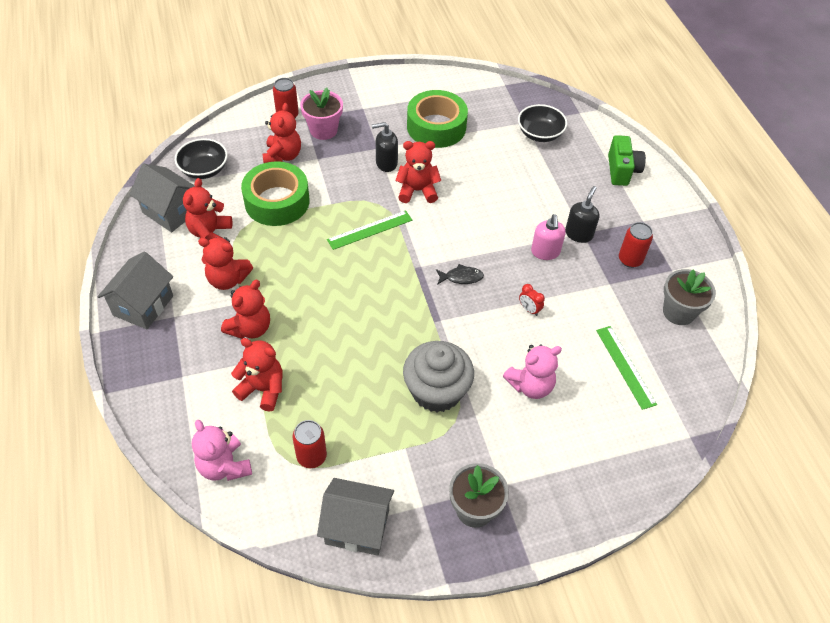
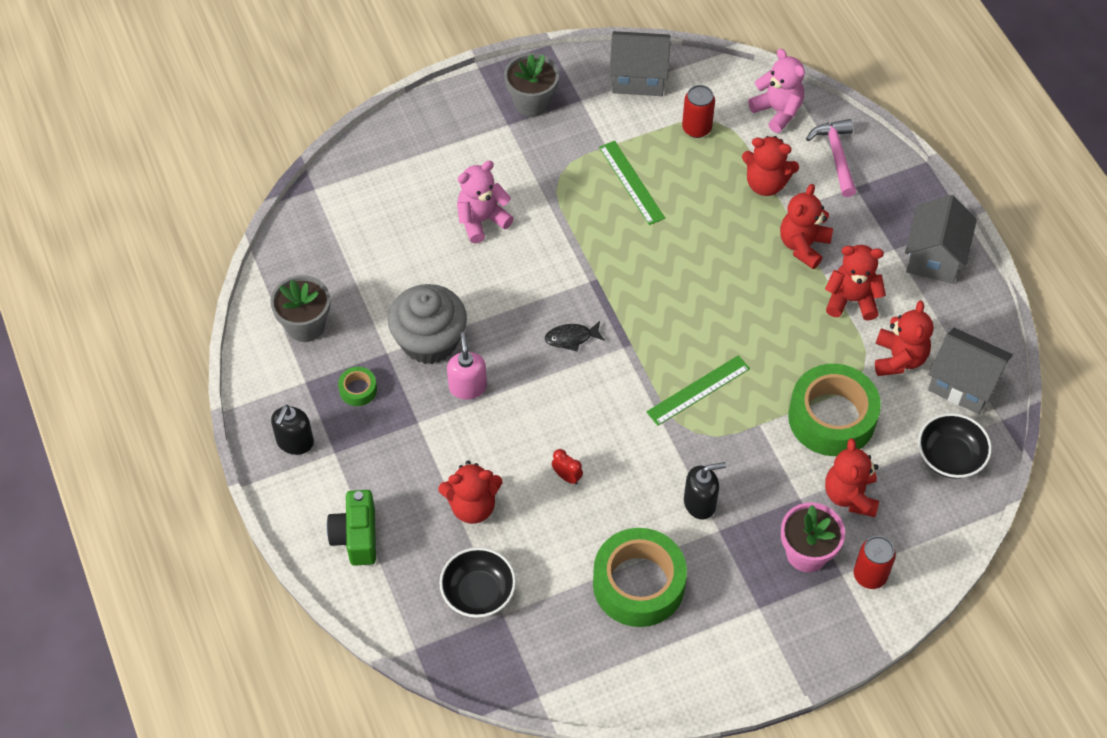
camera: 175 degrees right, 5 degrees up
red teddy bear [395,141,441,203] -> red teddy bear moved to [438,460,503,524]
grey cupcake [403,341,474,412] -> grey cupcake moved to [388,284,467,364]
red clock [519,284,545,316] -> red clock moved to [552,449,583,485]
black soap dispenser [565,186,599,243] -> black soap dispenser moved to [271,405,314,455]
green ruler [596,326,657,410] -> green ruler moved to [599,141,665,225]
red can [619,222,653,268] -> green tape [338,367,377,406]
none -> pink hammer [806,119,857,197]

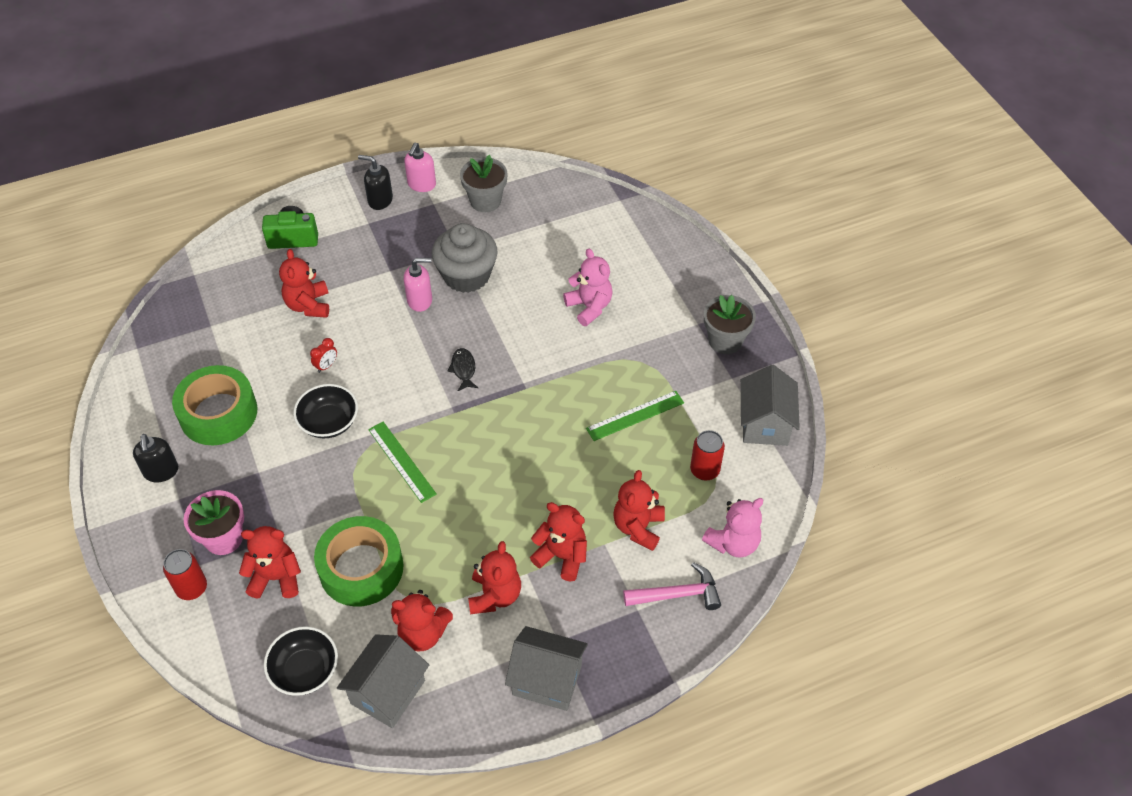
camera: 90 degrees right, 5 degrees down
green tape [338,367,377,406] -> none
black bowl [440,547,516,618] -> black bowl moved to [293,384,358,438]
black soap dispenser [684,462,726,520] -> black soap dispenser moved to [133,434,178,482]
none -> pink soap dispenser [404,143,436,192]

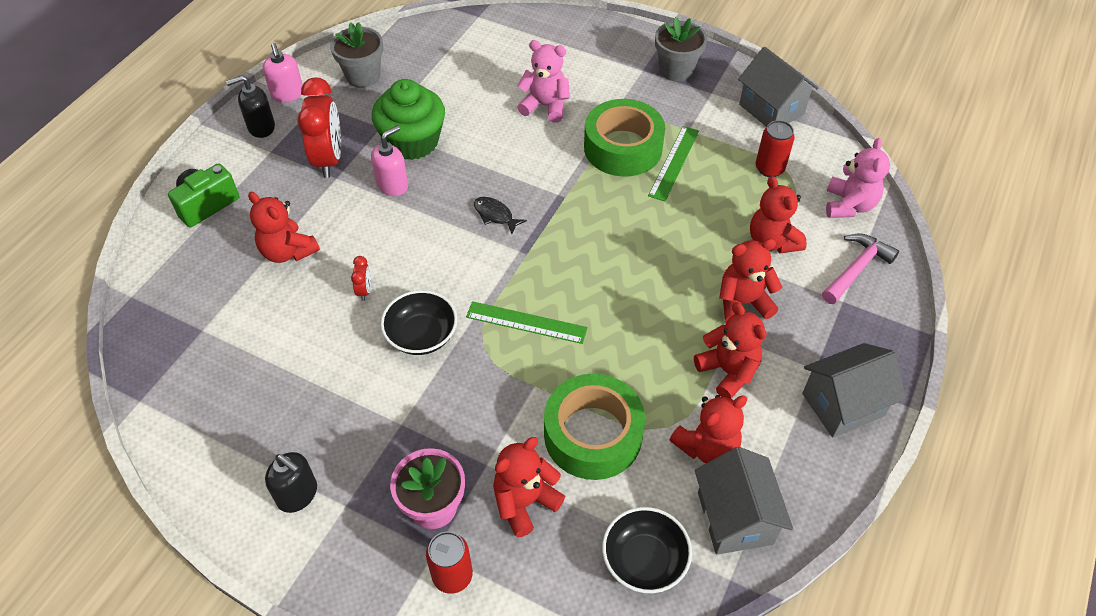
camera: 40 degrees left, 0 degrees up
green tape [172,365,257,445] -> green tape moved to [584,99,665,177]
grey cupcake [432,223,498,293] -> green cupcake [372,79,445,160]
none -> red clock [297,77,341,178]

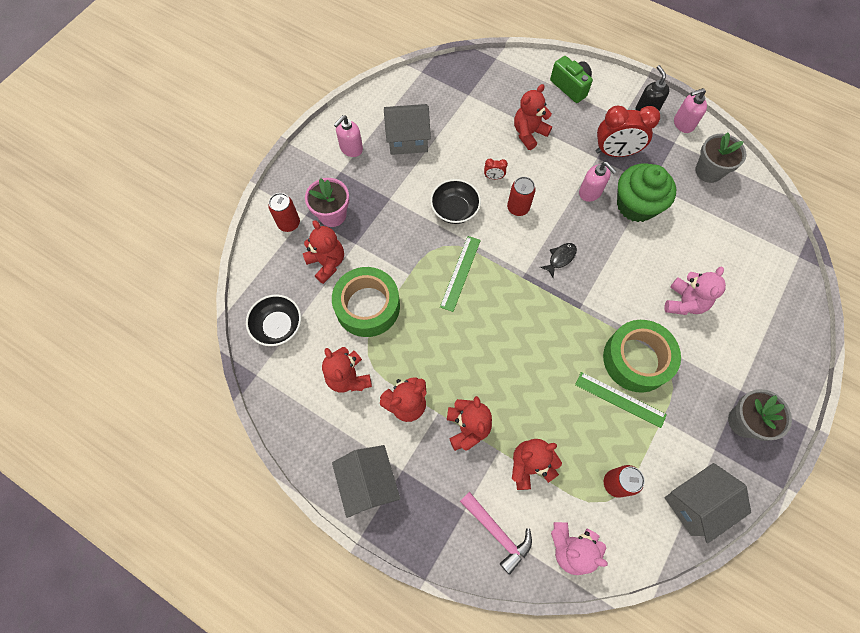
camera: 95 degrees right, 15 degrees up
black soap dispenser [265,452,317,513] -> pink soap dispenser [334,115,363,157]
grey house [695,447,793,555] -> grey house moved to [384,104,431,155]
none -> red can [507,177,536,216]

